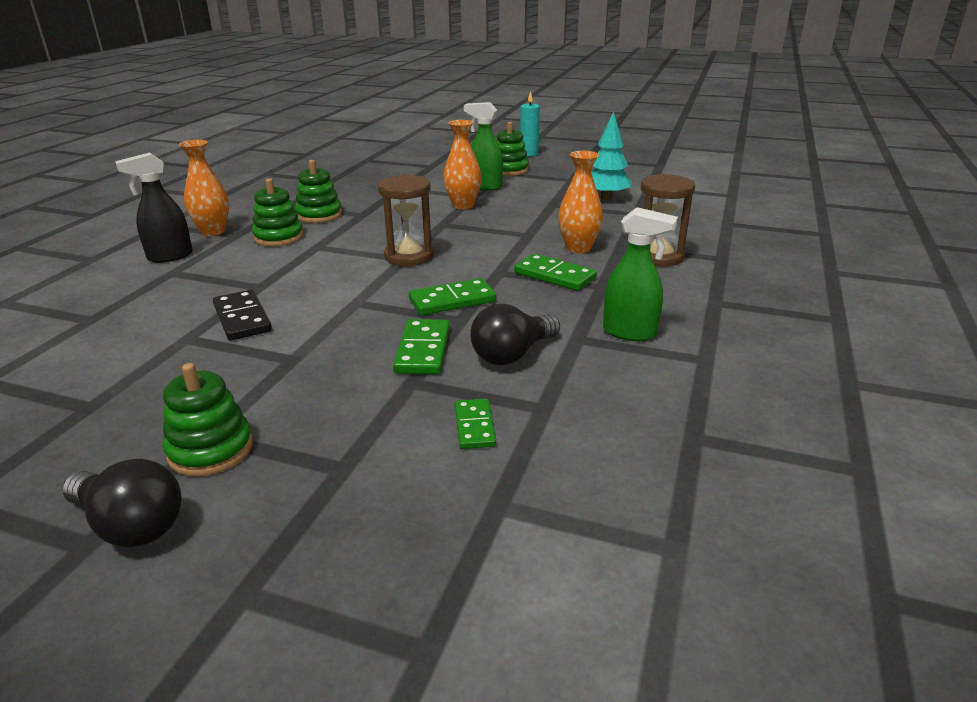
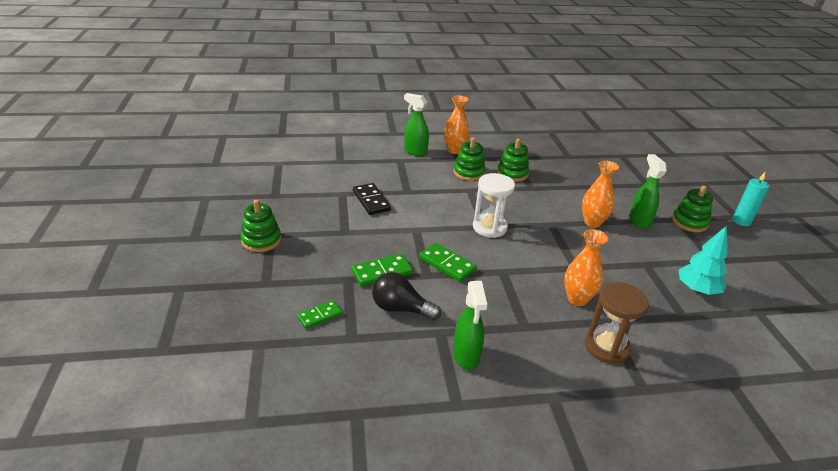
camera: 60 degrees right, 5 degrees up
black light bulb [62,459,182,547] -> none
black spray bottle [115,153,193,263] -> green spray bottle [404,93,429,156]
black domino [213,290,272,341] -> black domino turned 60 degrees counterclockwise [353,183,391,215]
brown hourglass [378,175,434,266] -> white hourglass [473,173,515,238]
green domino [515,253,597,291] -> none

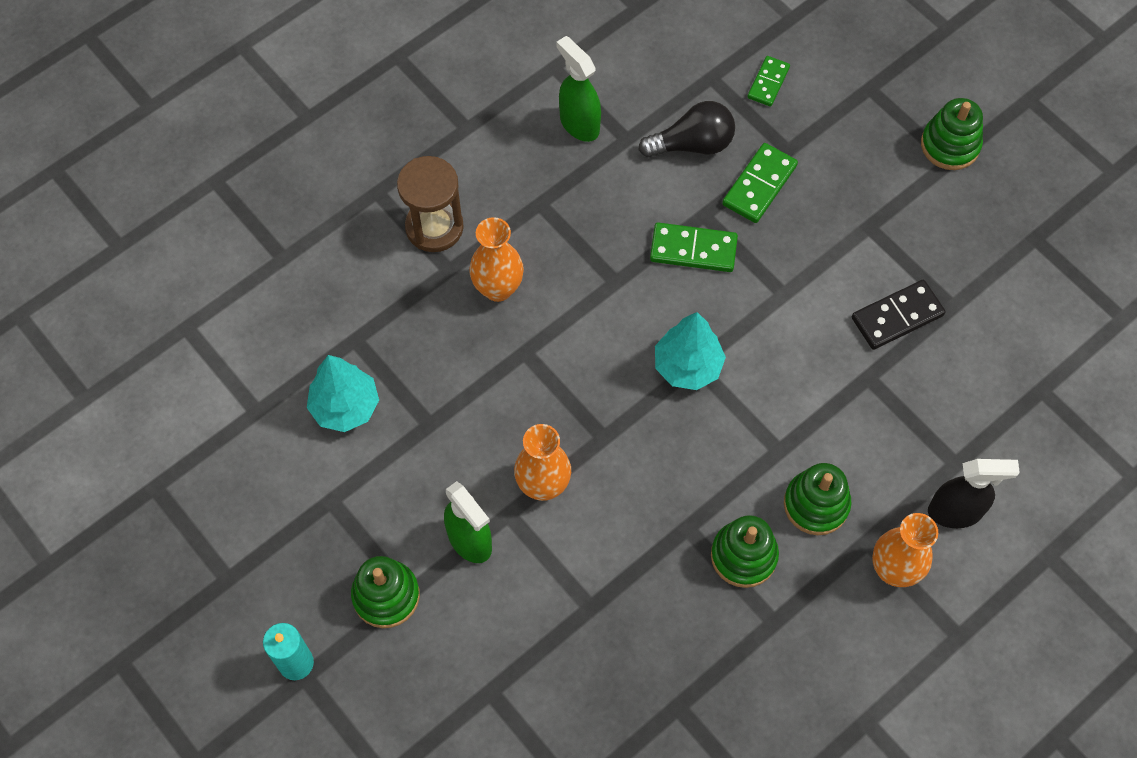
camera: 150 degrees right, 30 degrees up
black domino [353,183,391,215] -> black domino turned 60 degrees counterclockwise [852,280,946,350]
green spray bottle [404,93,429,156] -> black spray bottle [928,459,1020,528]
white hourglass [473,173,515,238] -> turquoise tree [655,312,726,390]

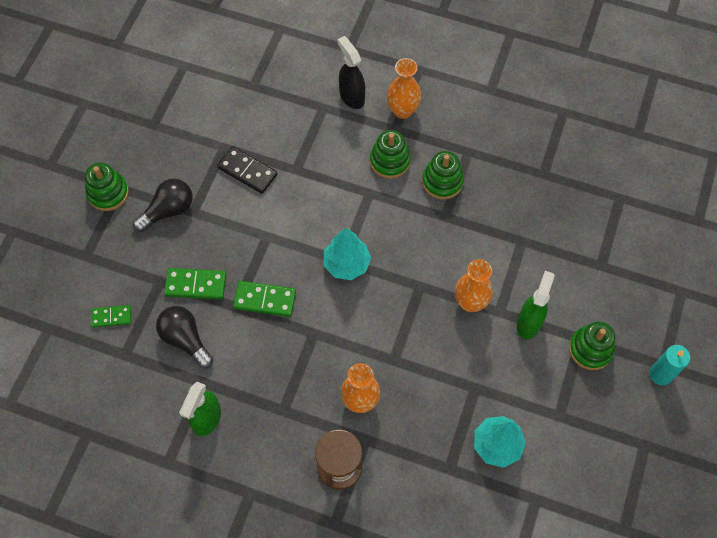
camera: 120 degrees left, 0 degrees up
green domino [650,222,738,272] -> green domino turned 60 degrees counterclockwise [233,281,296,317]
none -> black light bulb [133,178,193,232]

